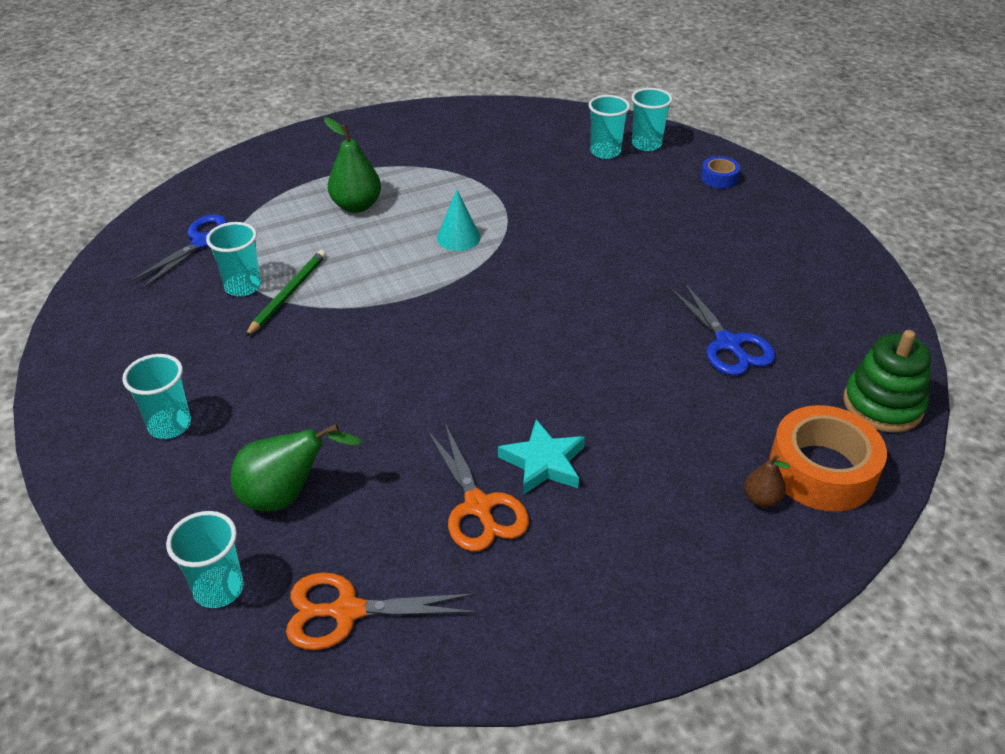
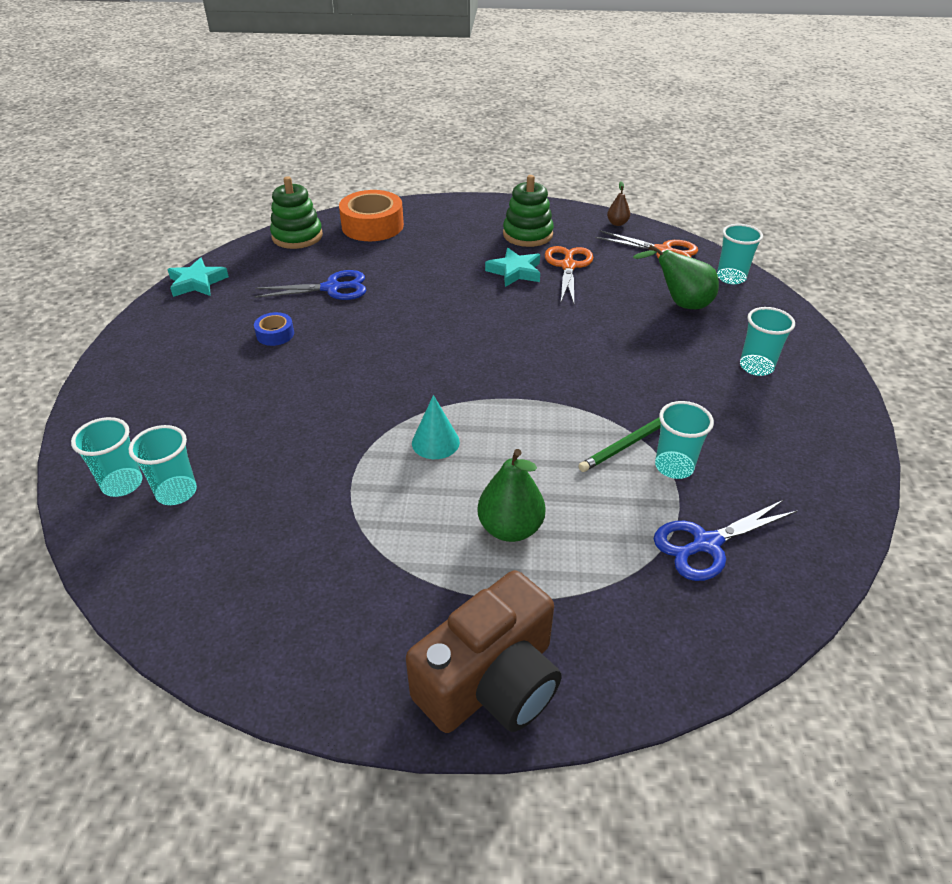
camera: 150 degrees left, 0 degrees up
blue scissors [670,282,776,376] -> blue scissors turned 75 degrees clockwise [255,270,366,300]
blue tape [701,156,741,188] -> blue tape moved to [254,312,294,346]
brown pear [744,455,790,507] -> brown pear moved to [607,181,630,226]
none -> turquoise star [167,257,229,297]
none -> brown camera [406,570,561,733]
none -> green stacking toy [503,175,554,247]

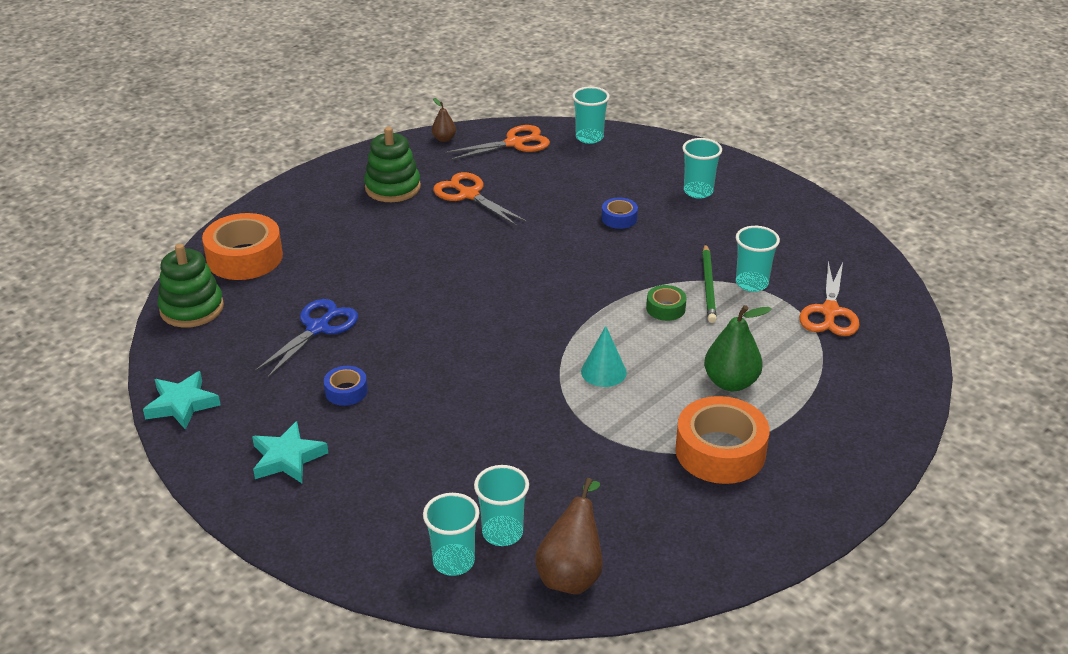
camera: 50 degrees left, 5 degrees down
brown camera [406,570,561,733] -> none
turquoise star [485,248,540,287] -> turquoise star moved to [252,421,328,483]
green pear [633,244,719,309] -> none
blue scissors [654,500,797,581] -> orange scissors [799,261,860,336]
none -> brown pear [535,478,603,595]
none -> blue tape [602,198,638,229]
none -> green tape [646,285,687,321]
none -> orange tape [675,396,770,484]

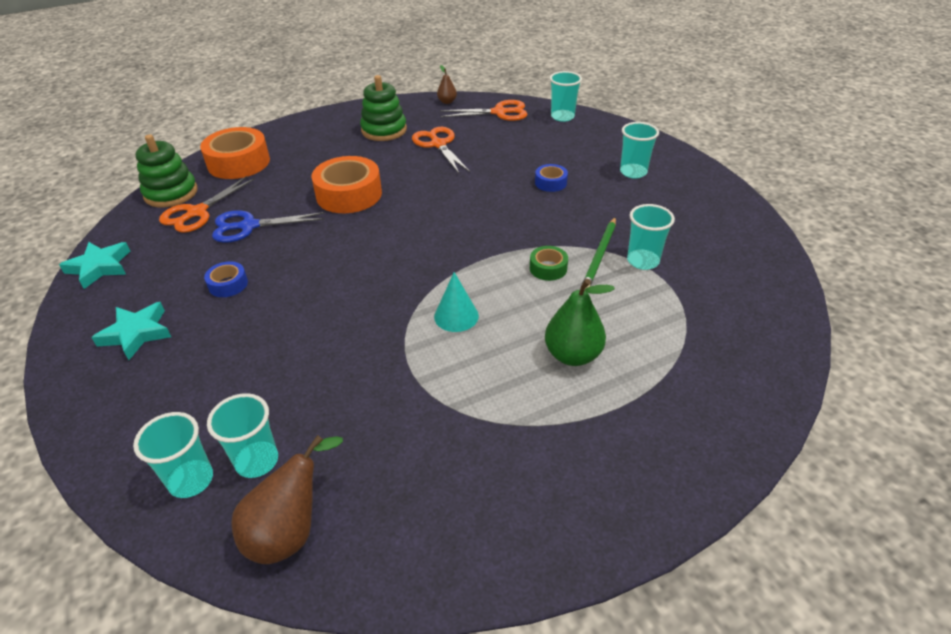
camera: 20 degrees right, 5 degrees up
blue scissors [254,299,358,378] -> blue scissors turned 150 degrees counterclockwise [212,210,324,243]
orange tape [675,396,770,484] -> orange tape moved to [311,156,382,213]
orange scissors [799,261,860,336] -> orange scissors moved to [159,176,255,233]

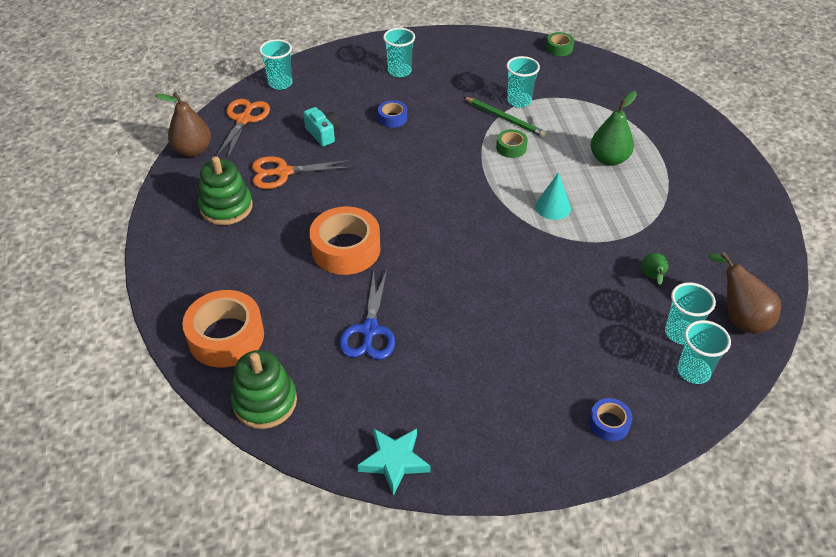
camera: 75 degrees left, 5 degrees up
turquoise star [91,302,171,360] -> none
orange scissors [159,176,255,233] -> none
blue tape [204,261,248,297] -> blue tape moved to [589,398,632,441]
brown pear [437,65,457,104] -> brown pear [155,92,211,157], size x1.83
none -> turquoise camera [303,107,340,146]
none -> green tape [546,32,574,56]
none -> green pear [641,253,668,285]

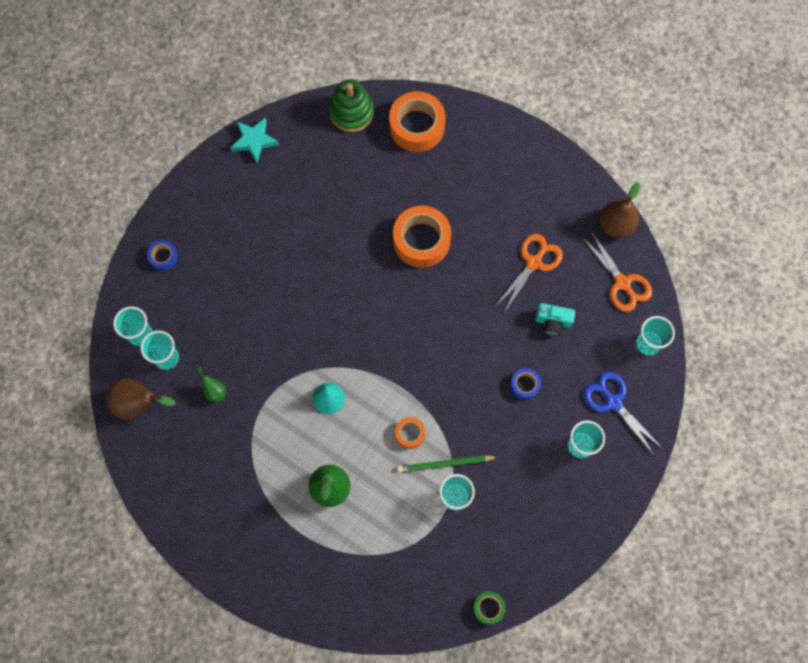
camera: 135 degrees right, 25 degrees up
green stacking toy [198,156,253,225] -> none
blue scissors [339,270,395,360] -> blue scissors moved to [584,371,663,455]
green tape [496,129,528,158] -> orange tape [395,417,425,449]

